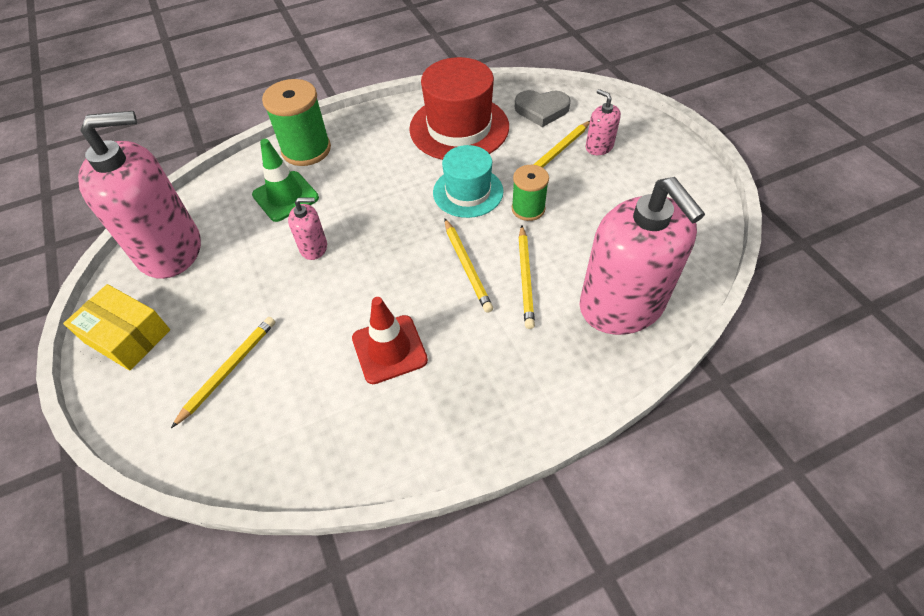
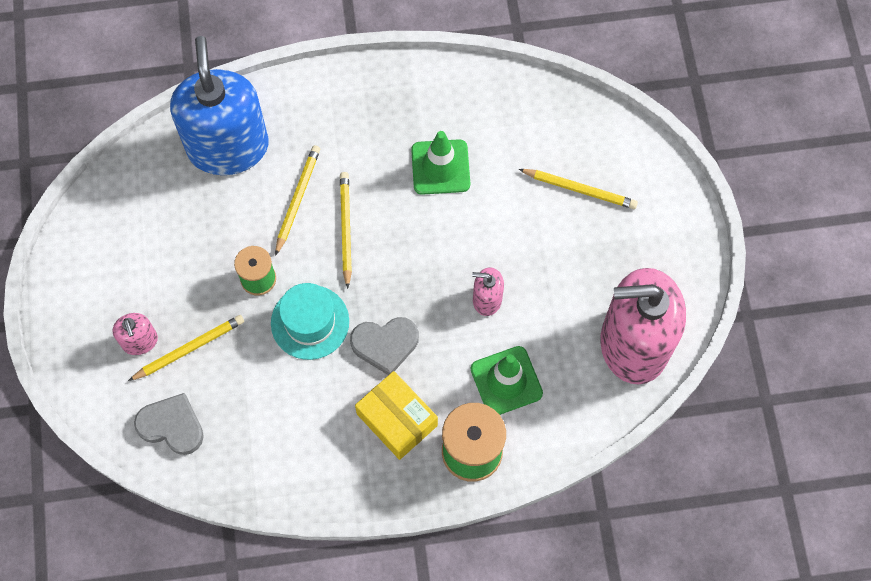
camera: 165 degrees left, 15 degrees up
yellow box [63,284,170,371] -> yellow box moved to [355,371,438,460]
yellow pencil [171,317,275,428] -> yellow pencil turned 120 degrees counterclockwise [519,169,638,209]
red traffic cone [352,297,428,384] -> green traffic cone [411,131,470,195]
red hat [409,57,509,160] -> none
pink soap dispenser [580,177,705,335] -> blue soap dispenser [170,36,269,175]
none -> grey heart [350,317,419,375]

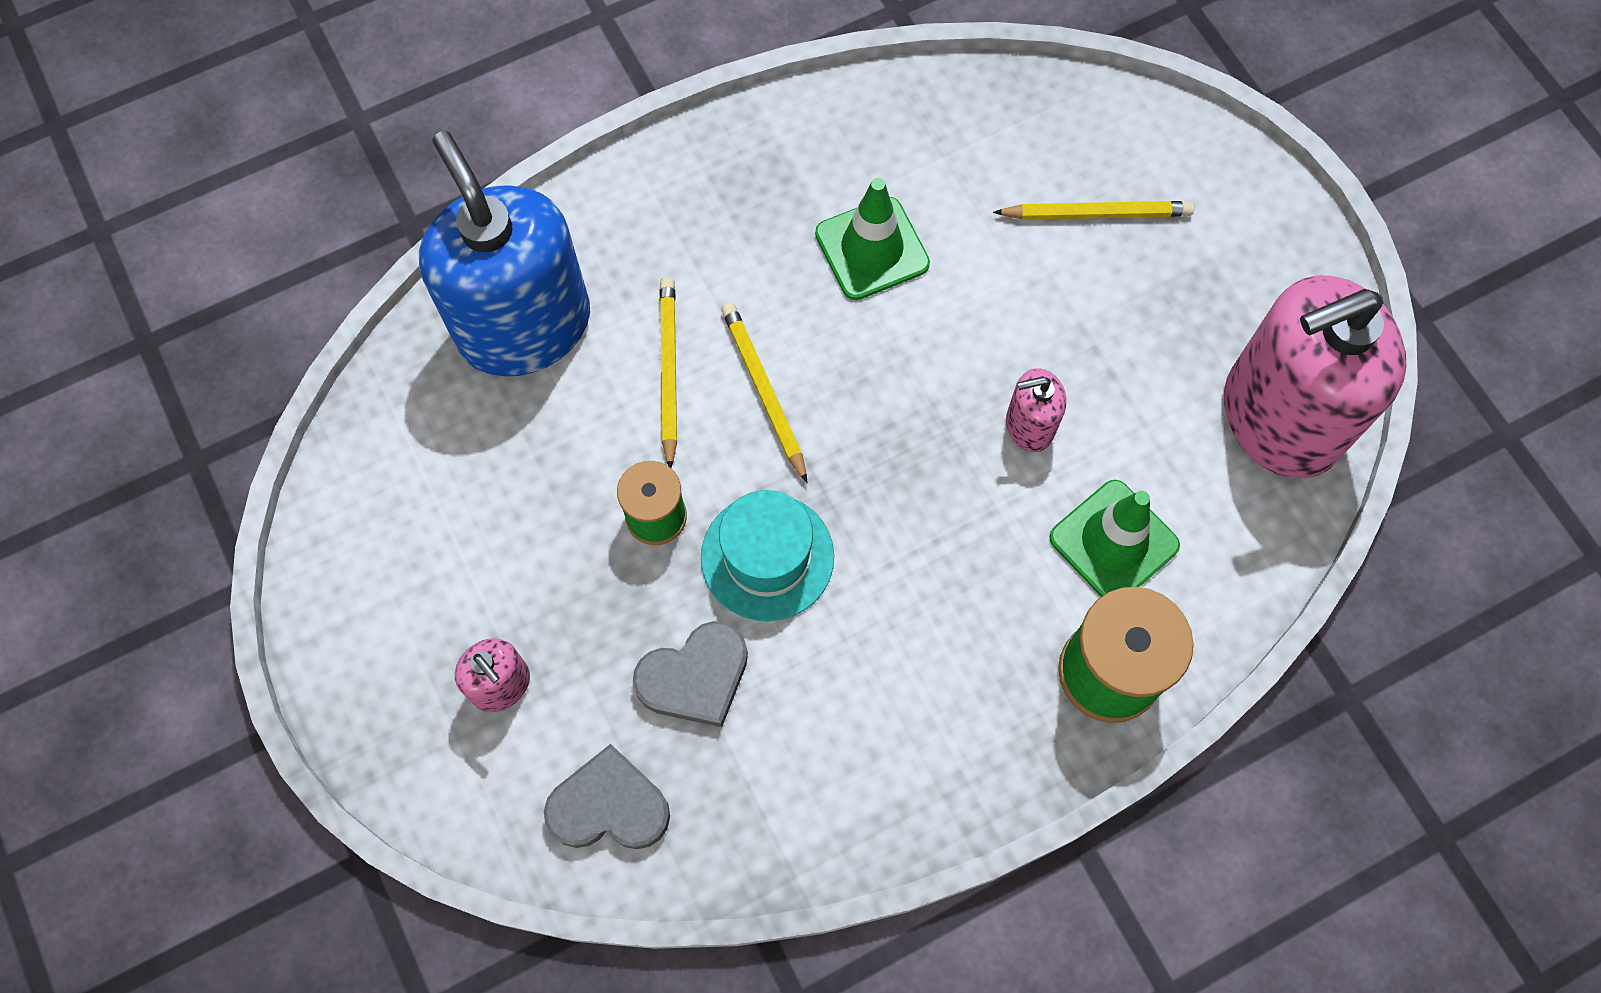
camera: 20 degrees left, 0 degrees up
yellow pencil [128,315,244,381] -> none
grey heart [350,317,419,375] -> grey heart moved to [633,621,748,727]
yellow box [355,371,438,460] -> none

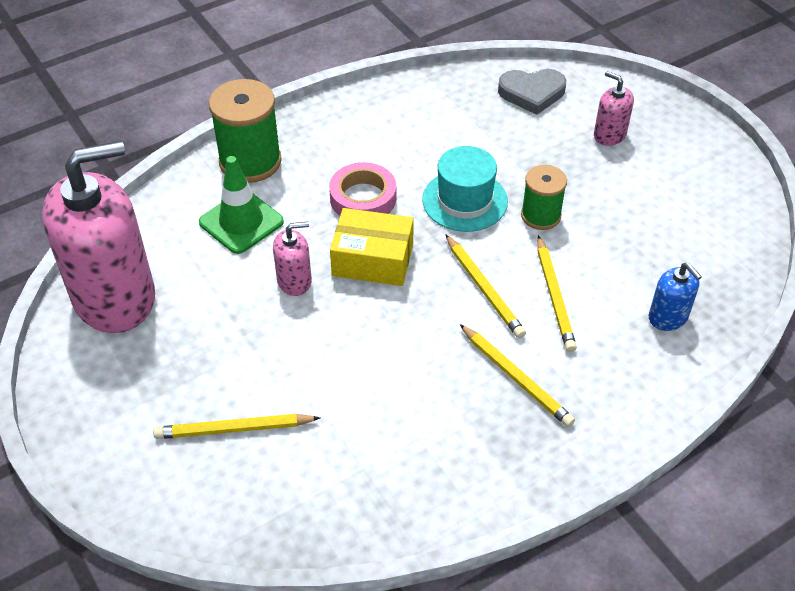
camera: 175 degrees right, 20 degrees down
blue soap dispenser [419,131,590,376] -> blue soap dispenser [649,263,702,331], size x0.43
grey heart [633,621,748,727] -> none
green traffic cone [815,178,930,300] -> none
none -> pink tape [329,162,396,216]
none -> yellow box [330,208,414,286]
none -> yellow pencil [460,324,575,427]

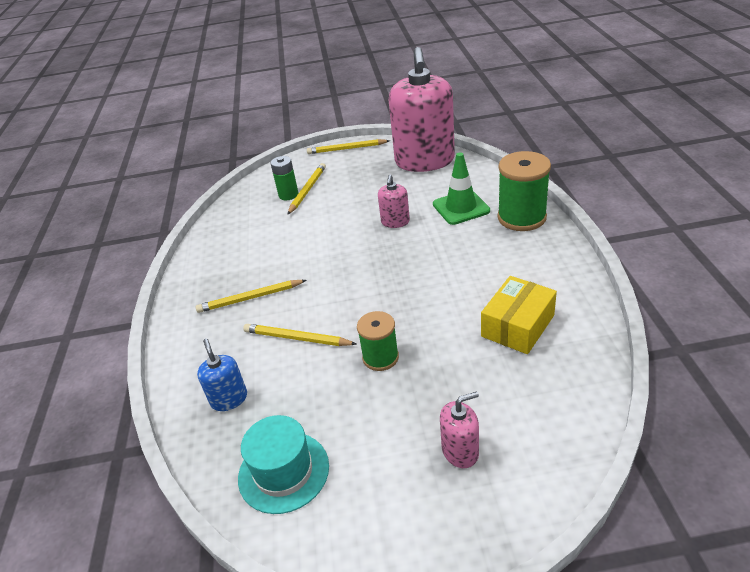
camera: 120 degrees right, 10 degrees down
pink tape [329,162,396,216] -> none
yellow box [330,208,414,286] -> yellow box moved to [481,276,557,354]
turquoise hat [422,146,508,232] -> turquoise hat moved to [238,415,329,514]
yellow pencil [445,234,526,338] -> yellow pencil moved to [307,139,390,154]
grey heart [498,69,566,115] -> none
blue soap dispenser [649,263,702,331] -> blue soap dispenser turned 75 degrees clockwise [197,338,247,411]
none -> green battery [271,156,298,200]

